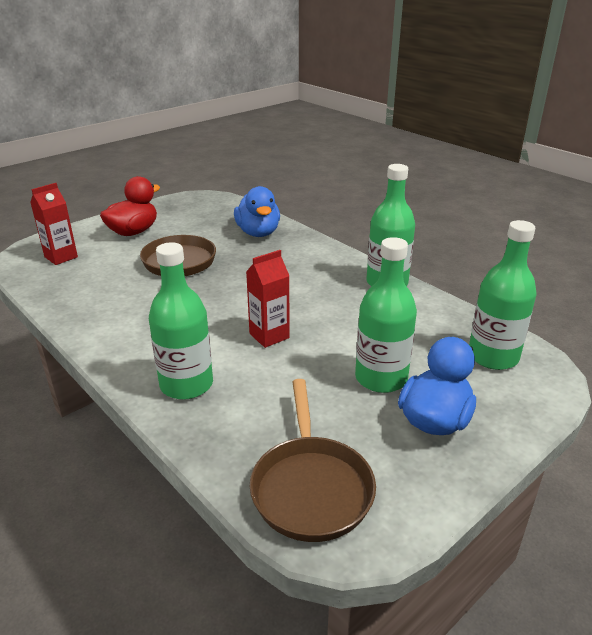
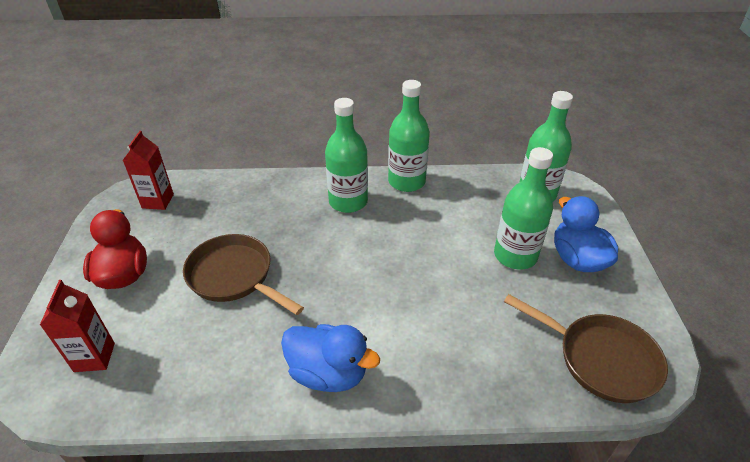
camera: 50 degrees left, 10 degrees up
green bottle [149,242,213,400] -> green bottle moved to [325,98,368,213]
blue duck [234,186,280,237] -> blue duck moved to [281,324,380,392]
red carton [246,250,290,348] -> red carton moved to [122,131,174,210]

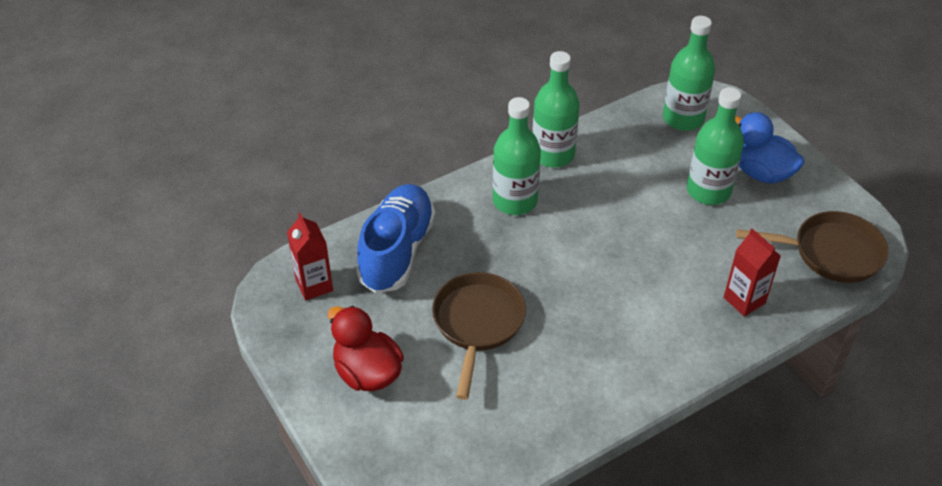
camera: 30 degrees left, 5 degrees up
red carton [40,280,115,372] -> red carton moved to [724,229,781,317]
brown pan [183,234,304,315] -> brown pan turned 90 degrees clockwise [432,272,526,400]
blue duck [281,324,380,392] -> none
none -> blue shoe [356,184,436,293]

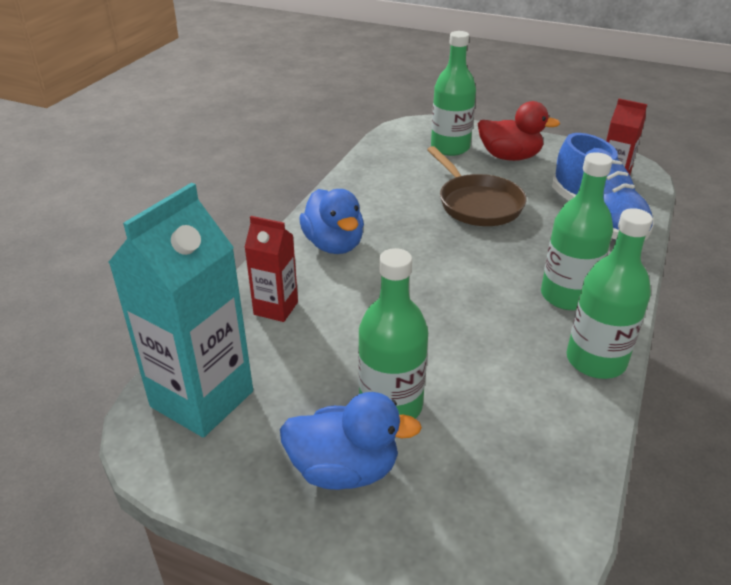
camera: 145 degrees right, 10 degrees down
green bottle [663,16,715,131] -> green bottle moved to [431,31,476,156]
brown pan [736,211,889,283] -> turquoise carton [108,183,253,437]
none -> blue duck [299,189,364,254]

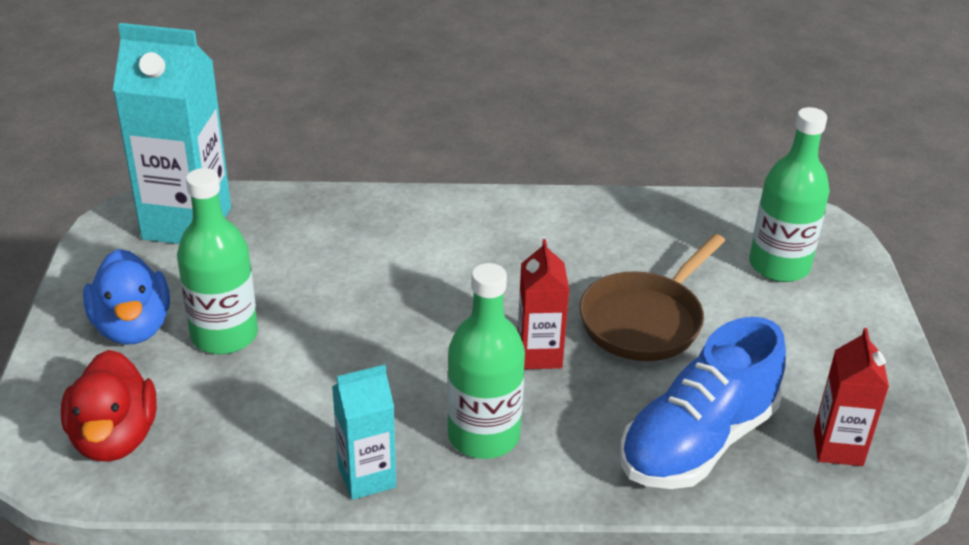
camera: 65 degrees right, 0 degrees up
red carton [244,216,298,322] -> red carton moved to [518,239,569,369]
blue duck [299,189,364,254] -> none
red duck [478,101,560,161] -> red duck moved to [61,350,157,462]
green bottle [566,208,653,379] -> turquoise carton [332,364,396,500]

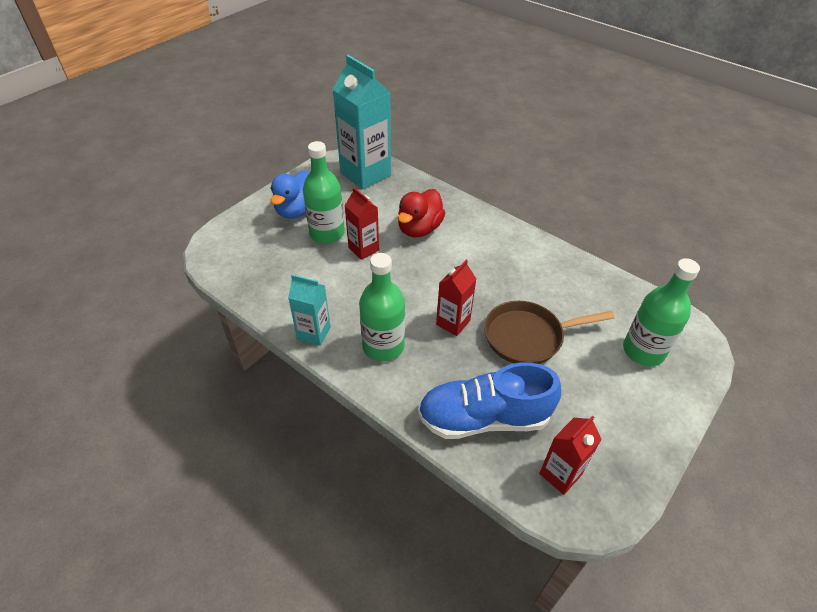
camera: 40 degrees right, 10 degrees up
red duck [61,350,157,462] -> red duck moved to [398,189,445,237]
none -> red carton [344,187,379,260]

